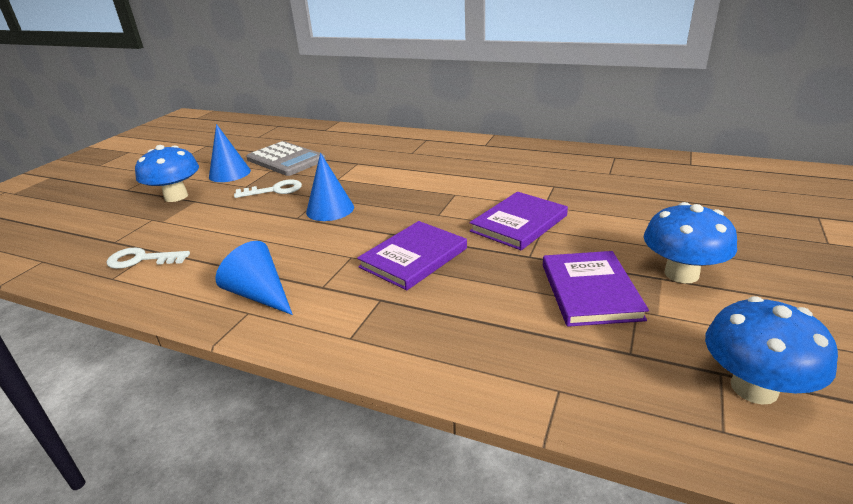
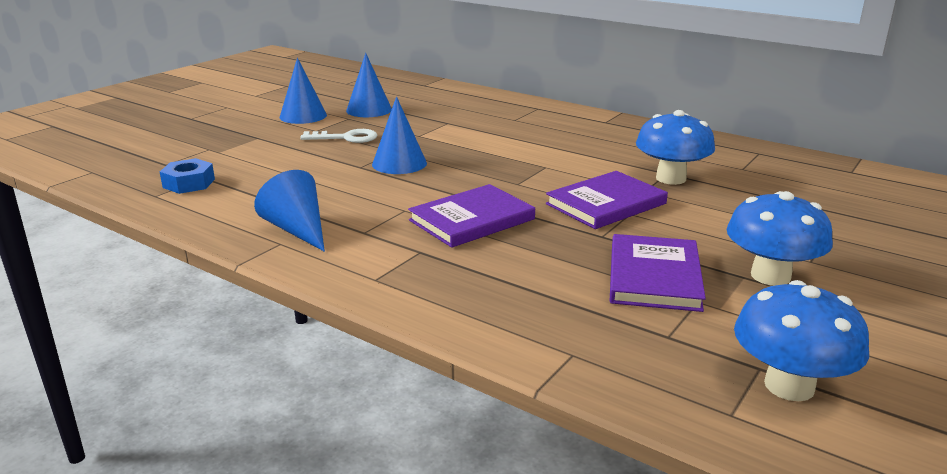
camera: 10 degrees right, 5 degrees down
white key [107,248,190,269] -> blue nut [160,158,215,194]
blue mushroom [135,145,199,202] -> blue mushroom moved to [636,110,715,185]
grey calculator [246,141,326,176] -> blue cone [346,53,392,117]

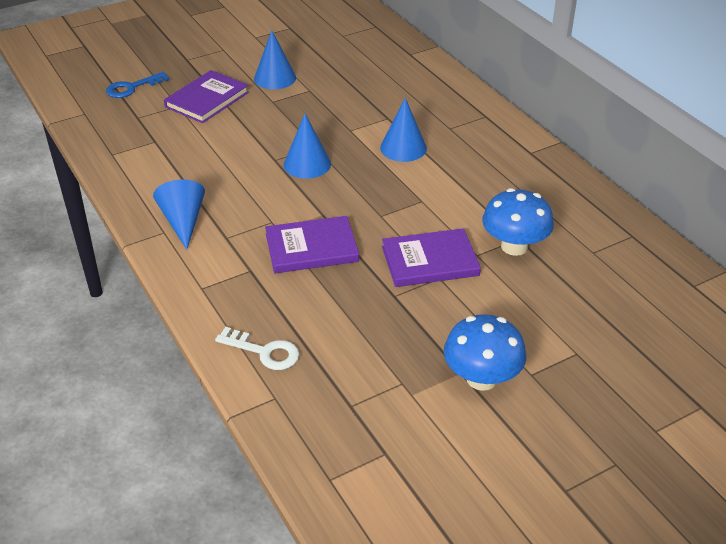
camera: 25 degrees right, 15 degrees up
blue nut [160,158,215,194] -> none
white key [300,129,377,143] -> white key moved to [215,327,299,370]
blue cone [346,53,392,117] -> blue cone moved to [380,98,427,162]
purple book [610,234,706,312] -> purple book moved to [164,70,249,123]
blue mushroom [734,280,869,401] -> none
none -> blue key [106,72,169,98]

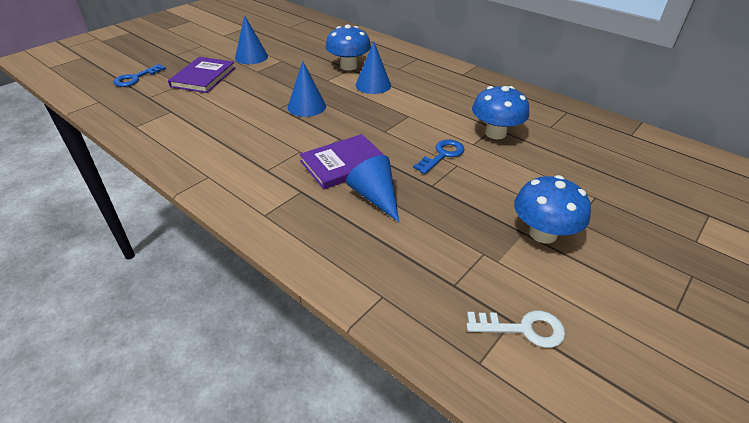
camera: 20 degrees left, 0 degrees up
blue cone [153,180,205,250] -> blue cone moved to [346,155,399,222]
white key [215,327,299,370] -> white key moved to [466,311,565,348]
purple book [382,228,481,287] -> blue key [413,139,465,174]
none -> blue mushroom [325,24,371,70]

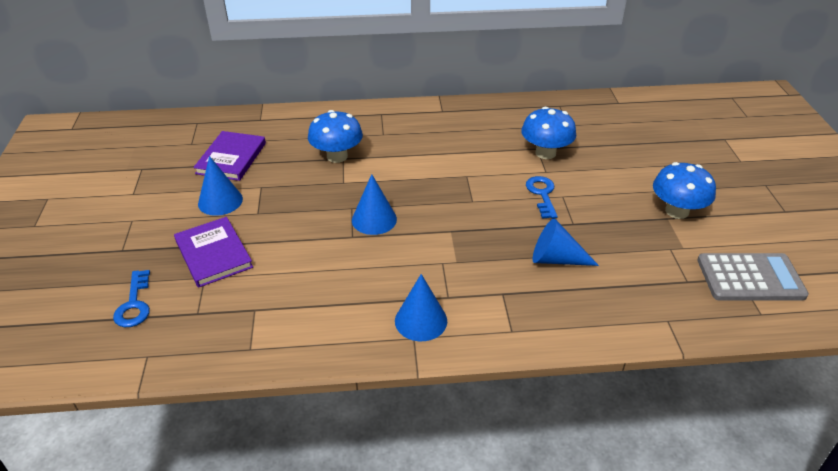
camera: 45 degrees left, 0 degrees up
purple book [299,134,384,189] -> purple book moved to [193,131,266,181]
blue cone [355,42,391,94] -> blue cone moved to [395,274,447,341]
white key [466,311,565,348] -> grey calculator [697,253,809,301]

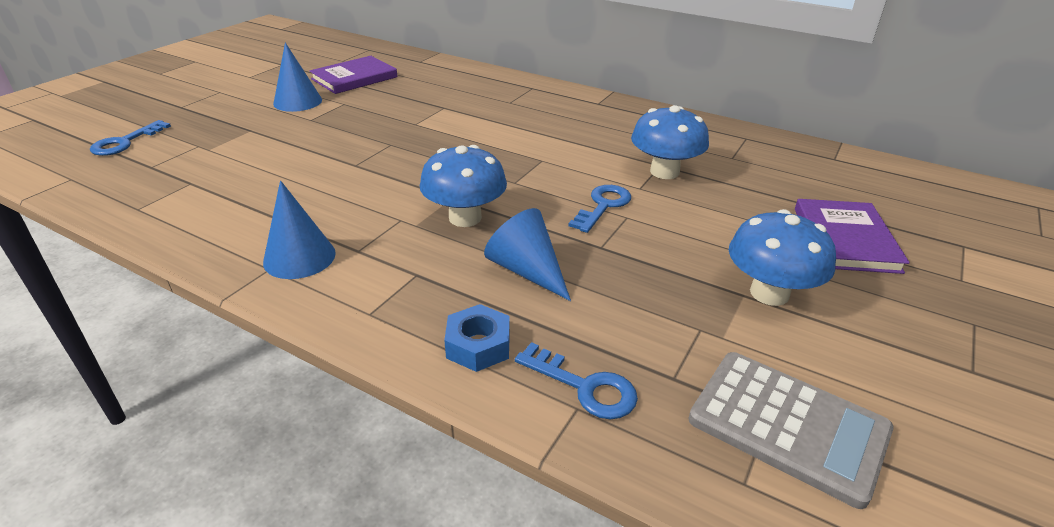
camera: 35 degrees right, 5 degrees down
purple book [174,217,253,288] -> purple book moved to [795,199,910,274]
blue mushroom [308,110,363,163] -> blue mushroom moved to [420,145,507,227]
blue cone [352,174,397,235] -> none
none -> blue nut [444,304,510,372]
none -> blue key [515,342,638,419]

